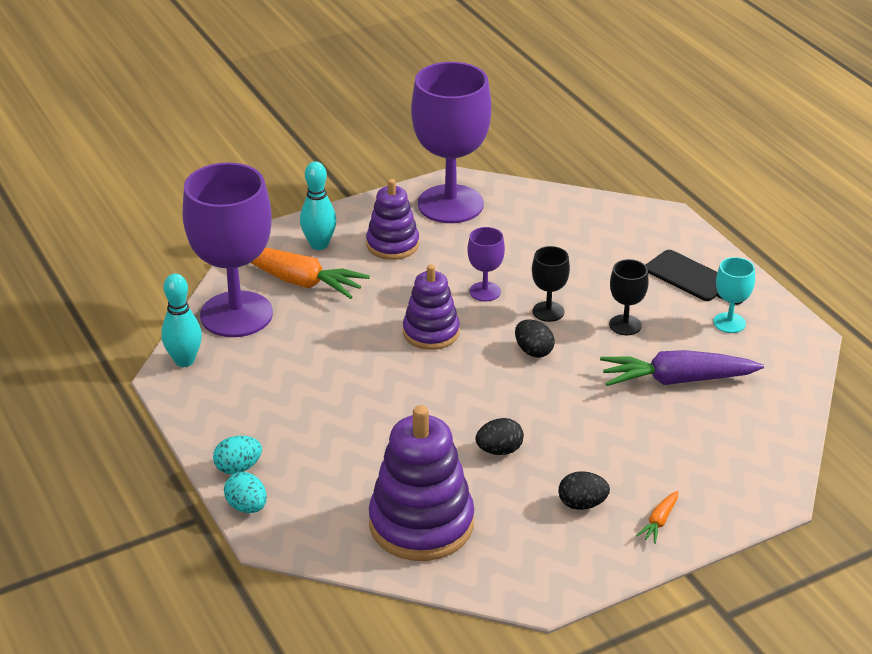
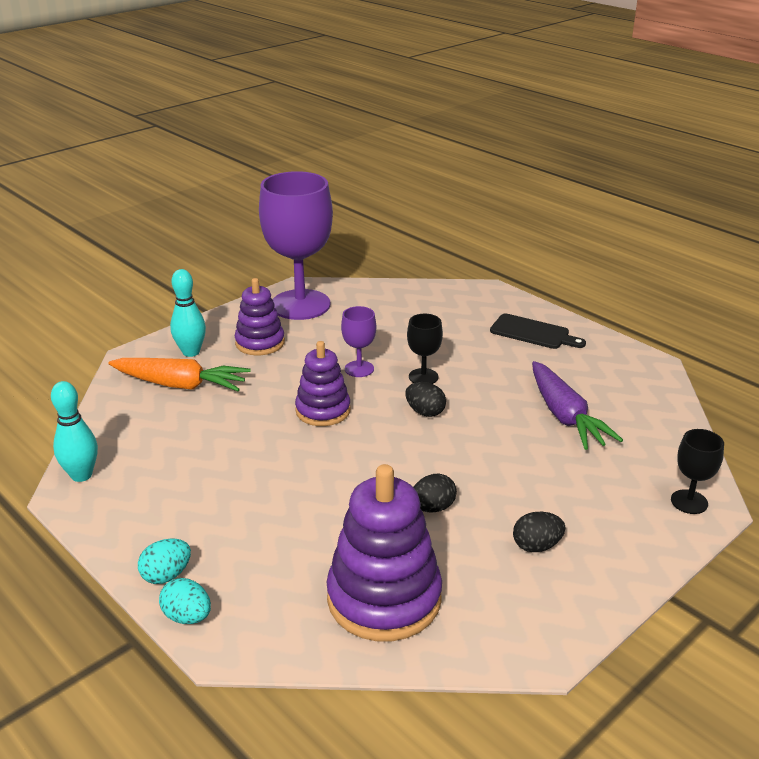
camera: 15 degrees left, 5 degrees down
purple goblet [182,162,273,337] -> none
purple carrot [600,350,764,386] -> purple carrot turned 90 degrees counterclockwise [532,361,623,450]
black goblet [609,259,649,335] -> black goblet moved to [671,429,724,514]
orange carrot [636,491,678,544] -> none
turquoise goblet [713,257,755,333] -> none

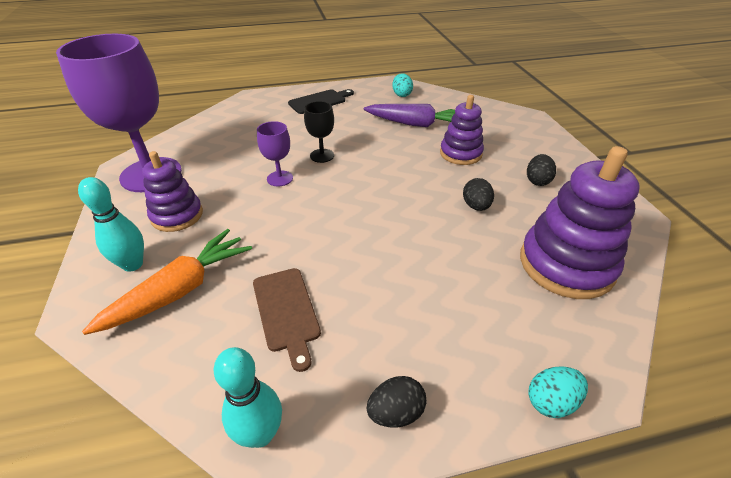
camera: 60 degrees left, 10 degrees up
turquoise egg [138,539,191,584] -> turquoise egg moved to [392,73,413,97]
purple stacking toy [295,341,351,426] -> purple stacking toy moved to [440,95,484,165]
black egg [405,382,446,417] -> black egg moved to [367,376,427,428]
black goblet [671,429,724,514] -> none
none -> brown cutting board [253,268,321,372]

